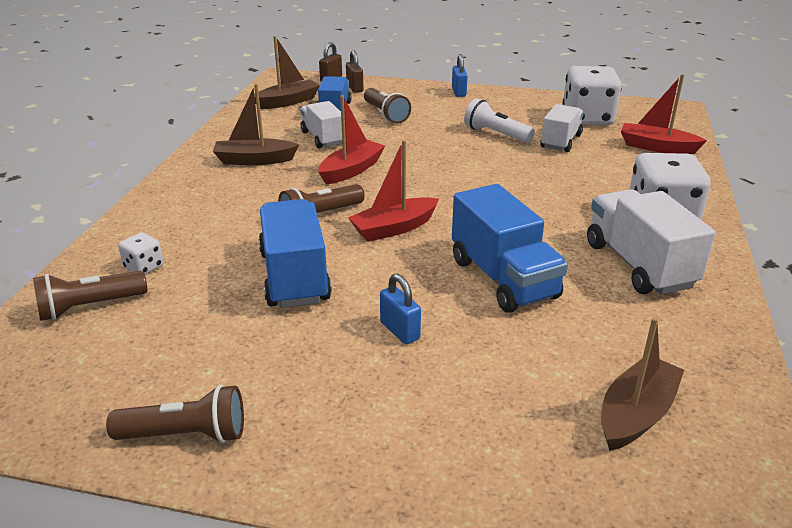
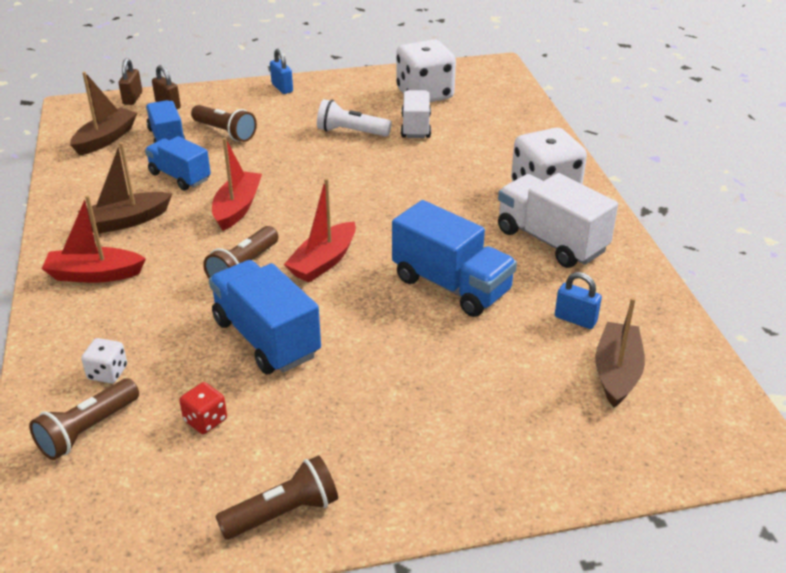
camera: 25 degrees left, 5 degrees up
white truck [300,101,342,149] -> blue truck [145,136,211,191]
blue padlock [380,274,421,344] -> blue padlock moved to [555,272,602,329]
red boat [621,74,707,154] -> red boat moved to [42,195,146,283]
none -> red dice [179,382,227,434]

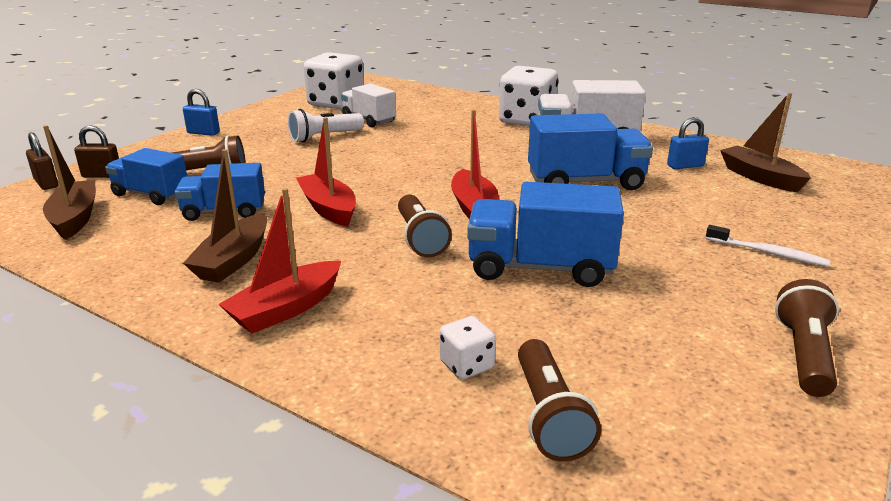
camera: 45 degrees left, 10 degrees down
red dice [179,382,227,434] -> none
none -> white toothbrush [706,225,831,267]

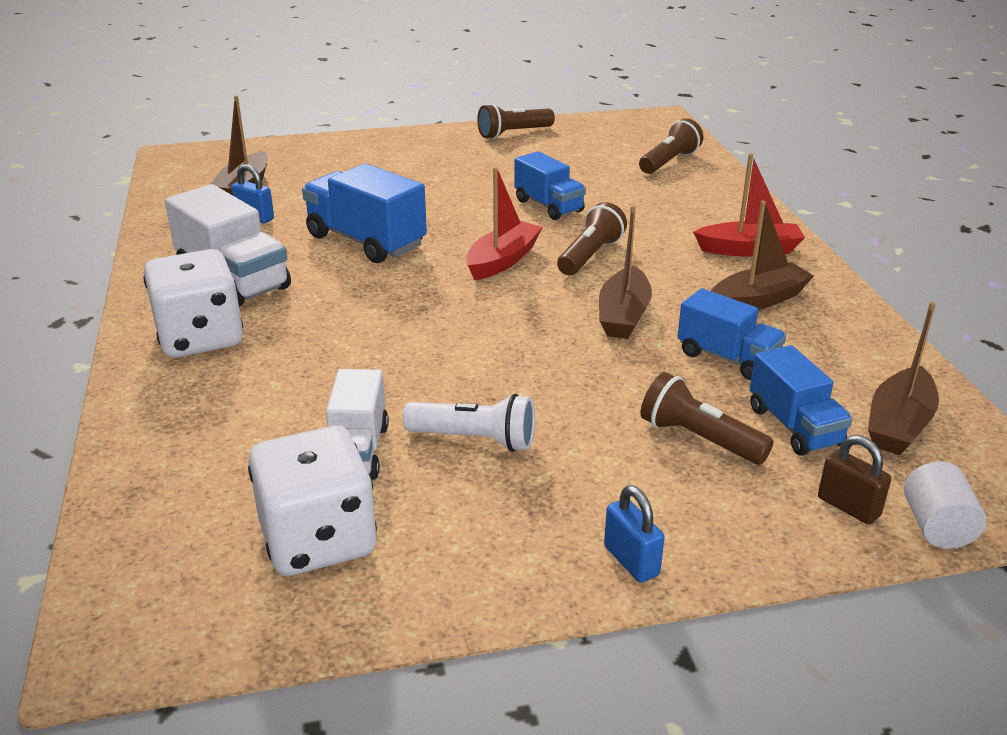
camera: 135 degrees left, 5 degrees up
brown padlock [26,132,58,190] -> white cylinder [904,461,987,549]
red boat [296,117,356,227] -> brown boat [599,206,652,339]
white dice [440,316,496,379] -> none
blue truck [467,182,624,287] -> blue truck [514,151,586,220], size x0.65
white toothbrush [706,225,831,267] -> none

